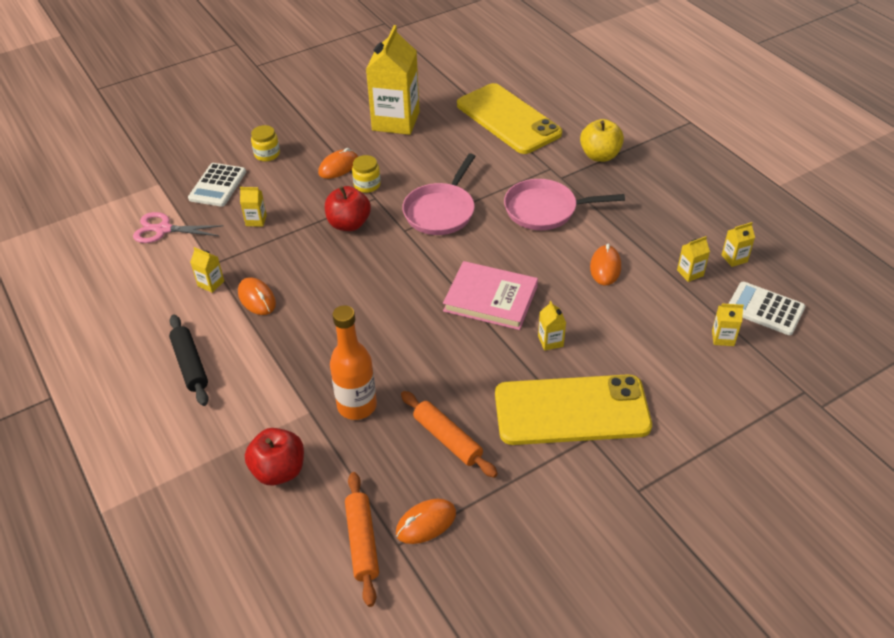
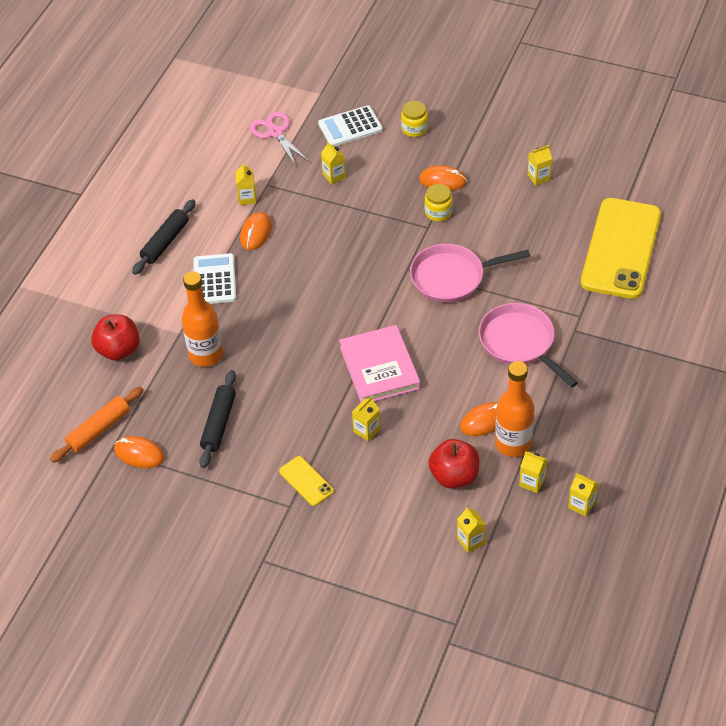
camera: 55 degrees right, 5 degrees up
red apple [325,186,371,231] -> red apple moved to [428,439,479,489]
yellow carton [366,25,420,135] -> yellow carton [528,145,552,186], size x0.40
orange rolling pin [401,391,498,478] -> black rolling pin [199,370,236,468]
yellow phone [495,374,652,445] -> yellow phone [279,456,334,506], size x0.42
yellow apple [580,119,624,162] -> none
white calculator [729,282,805,335] -> white calculator moved to [193,253,236,304]
none -> orange bottle [495,361,534,457]

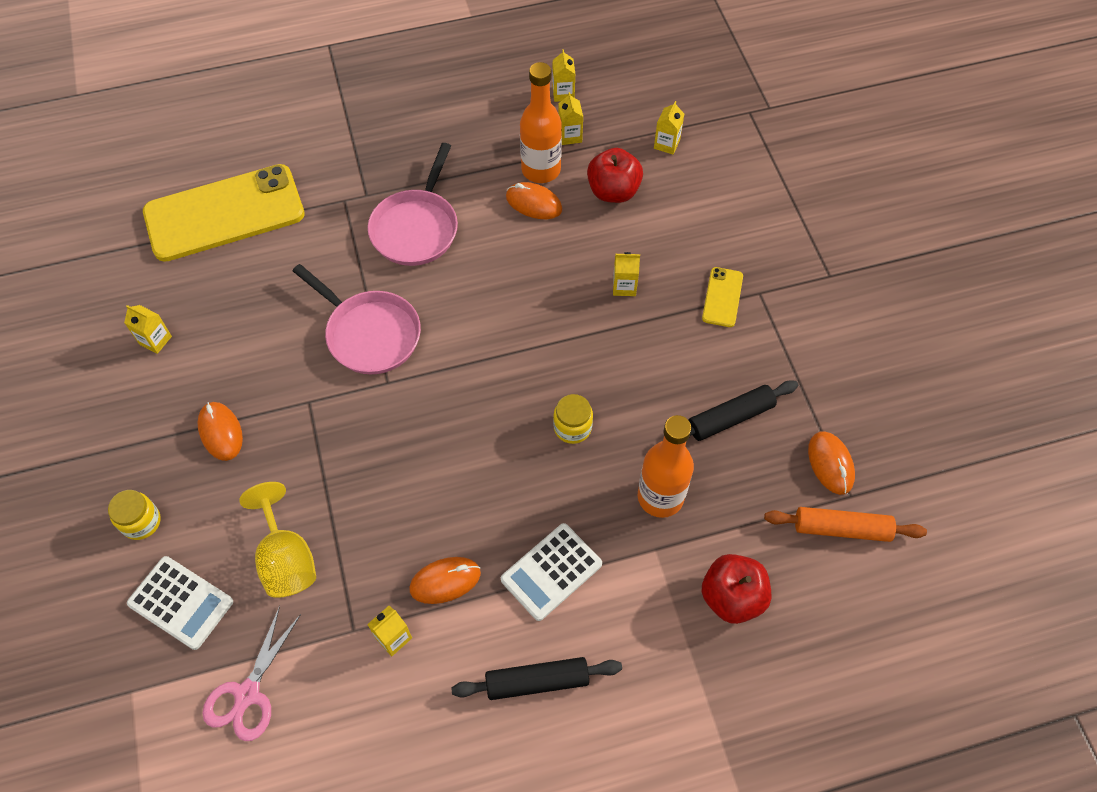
camera: 130 degrees left, 10 degrees up
yellow carton [321,142,346,184] -> yellow goblet [239,482,316,598]
pink book [339,325,420,402] -> none
yellow jar [425,184,453,222] -> yellow jar moved to [553,394,593,444]

